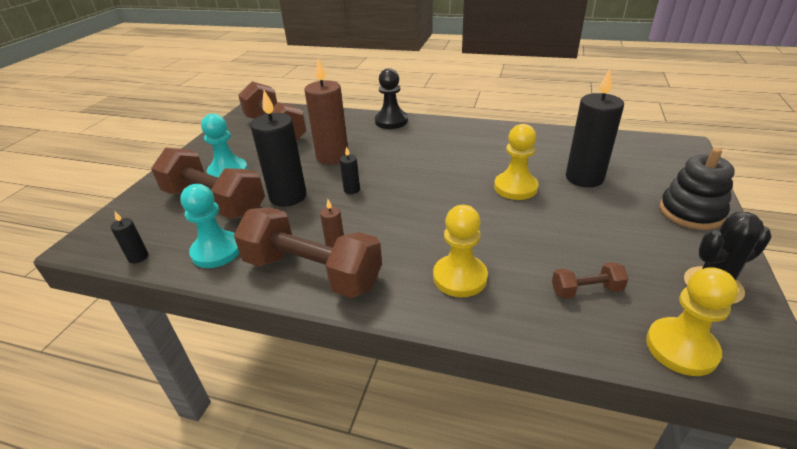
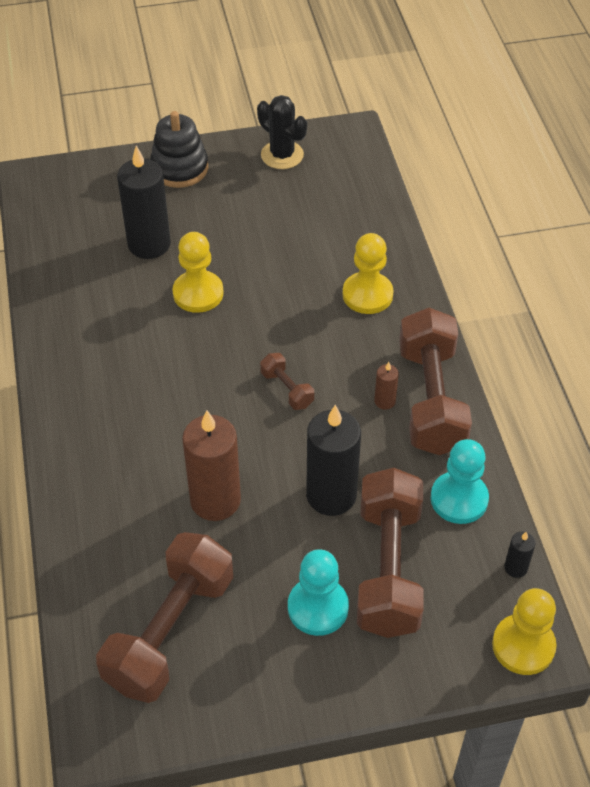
camera: 120 degrees left, 15 degrees up
black candle [340,146,360,194] -> none
black pawn [375,68,408,129] -> none
brown dumbbell [552,262,629,299] -> brown dumbbell moved to [260,353,314,410]
yellow pawn [646,267,738,376] -> yellow pawn moved to [492,588,557,675]

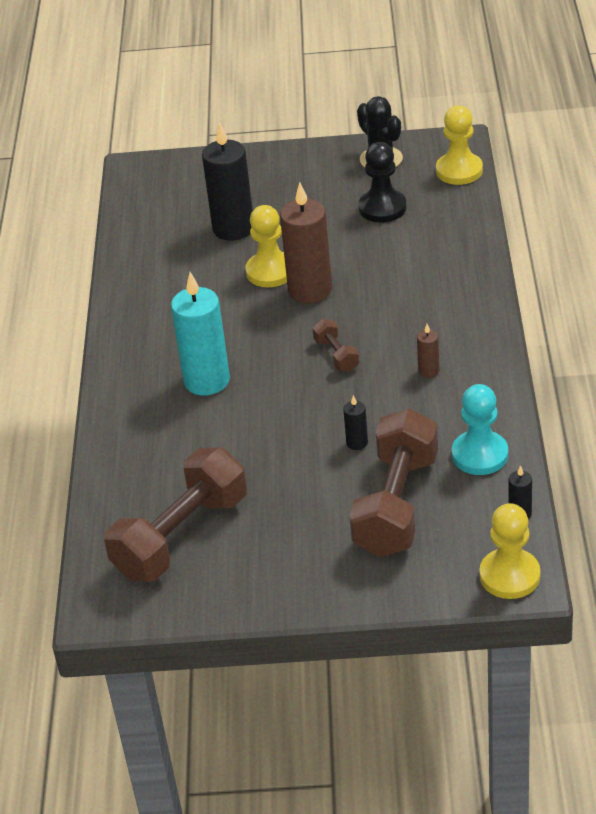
camera: 15 degrees right, 10 degrees down
black stacking toy [150,111,208,188] -> none
brown candle [182,410,241,521] -> brown candle moved to [280,182,332,304]
turquoise pawn [288,549,349,636] -> none
black candle [306,405,361,516] -> black candle [343,395,368,450], size x0.45
yellow pawn [343,233,394,314] -> yellow pawn moved to [436,105,483,185]
brown dumbbell [399,308,472,455] -> none
none -> turquoise candle [171,272,230,395]
none -> black pawn [359,142,407,223]

